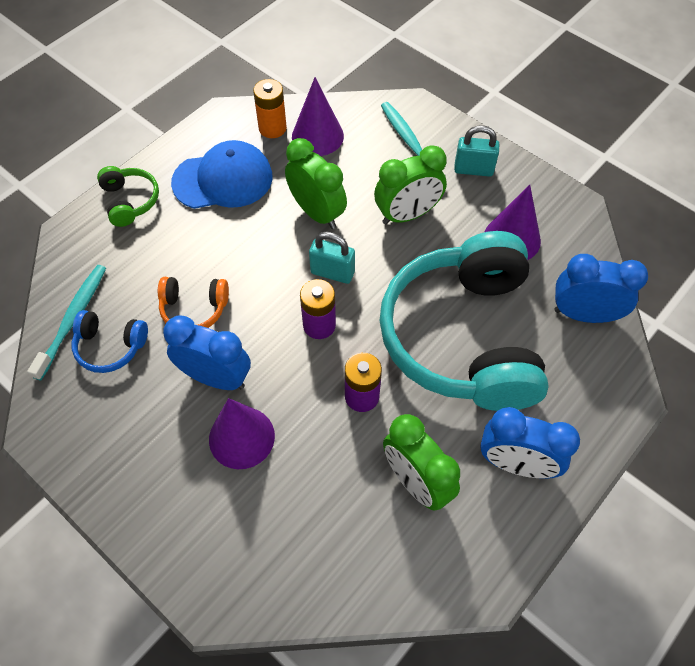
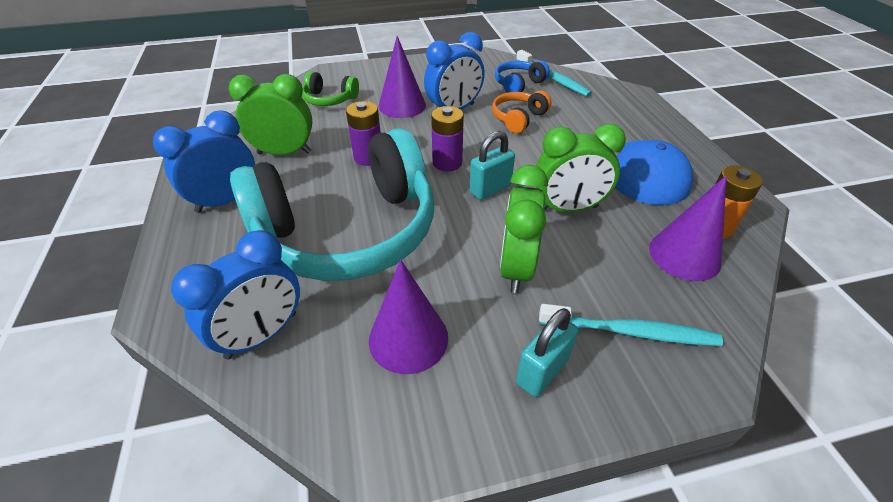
camera: 125 degrees right, 15 degrees down
green headphones [97,166,159,227] -> green headphones moved to [302,71,359,106]
turquoise headphones [379,231,549,411] -> turquoise headphones turned 120 degrees clockwise [230,128,434,281]

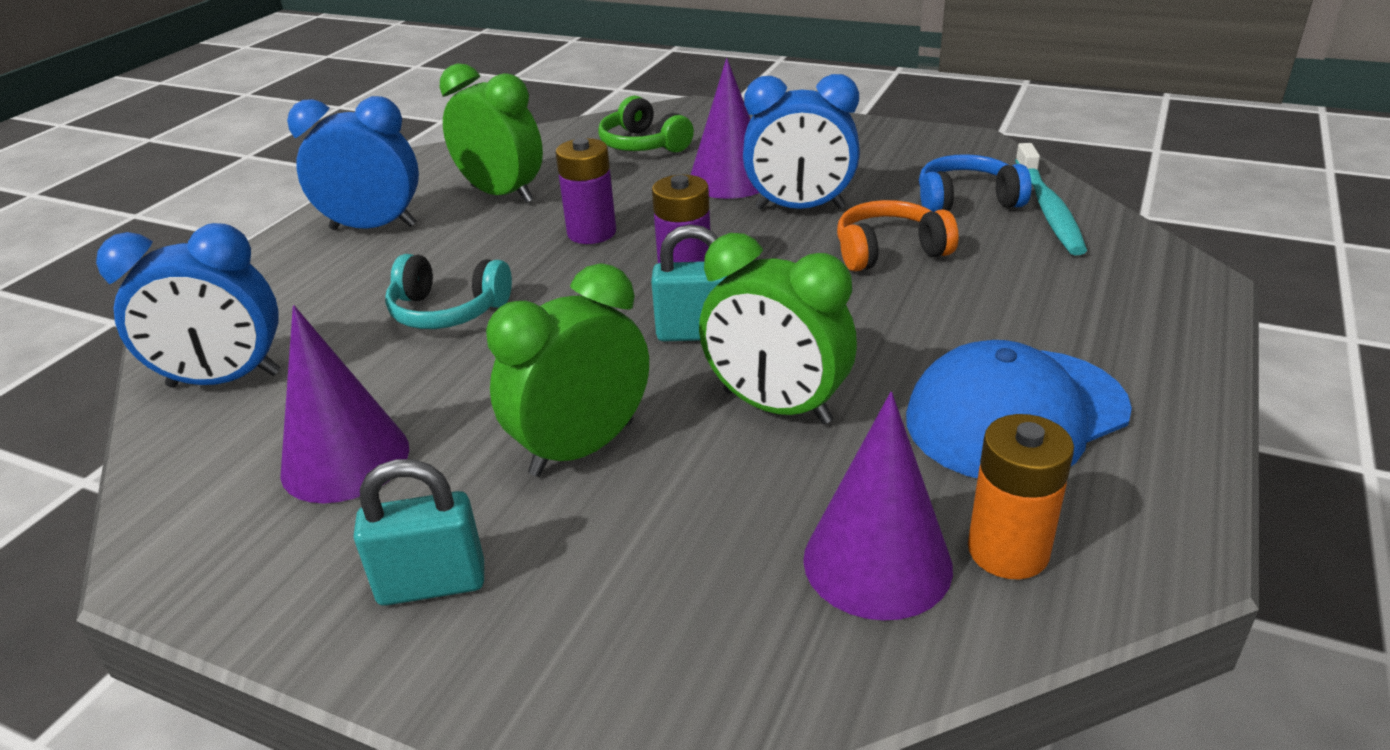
camera: 40 degrees right, 10 degrees down
turquoise headphones [230,128,434,281] -> turquoise headphones [385,254,512,329], size x0.40
turquoise toothbrush [539,304,723,346] -> none

